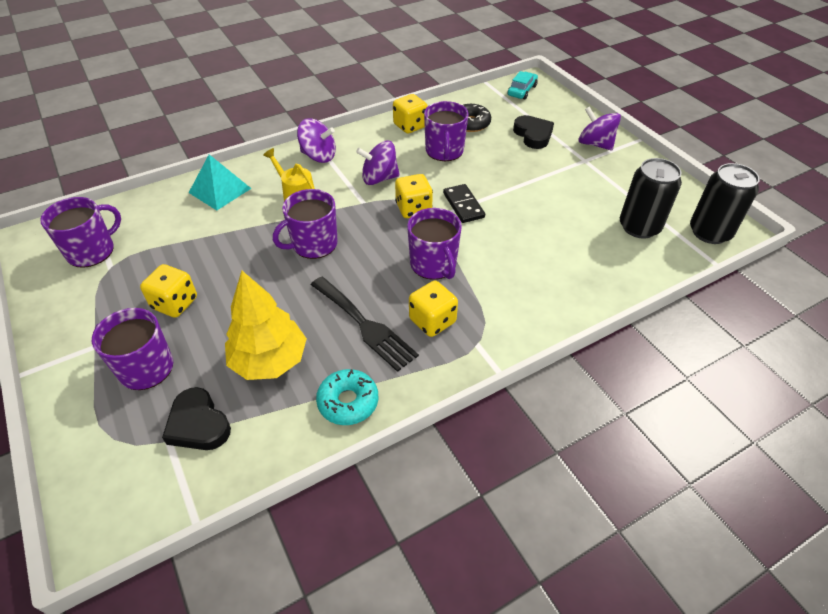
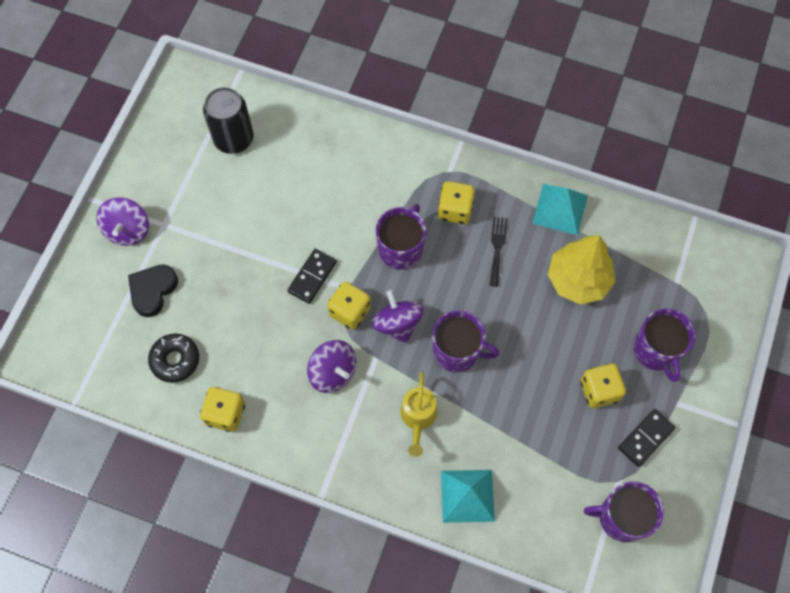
camera: 130 degrees left, 20 degrees up
black heart [162,387,231,450] -> none
purple spinning top [297,118,336,163] -> purple spinning top moved to [372,290,424,343]
black fork [311,277,419,372] -> black fork [489,217,508,287], size x0.60
turquoise donut [316,369,378,425] -> turquoise pyramid [532,184,588,235]
purple mug [424,101,469,161] -> none
turquoise car [508,71,538,100] -> none
black can [690,163,760,244] -> none
none -> black domino [618,409,676,467]

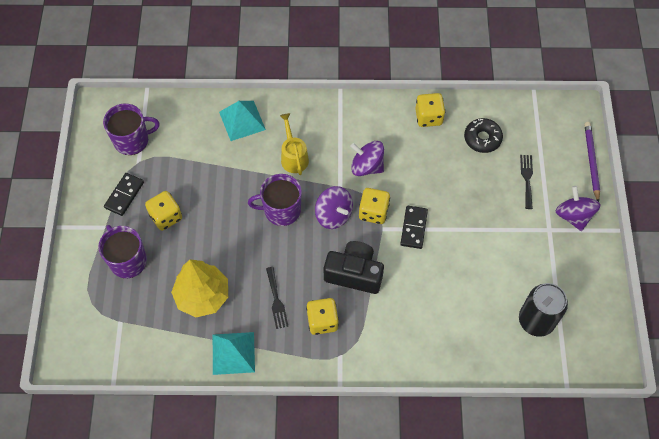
camera: 160 degrees right, 5 degrees down
black heart [128,264,178,317] -> black fork [520,155,533,209]
purple mug [376,204,426,270] -> black camera [324,241,384,294]
none -> purple pencil [584,122,600,202]

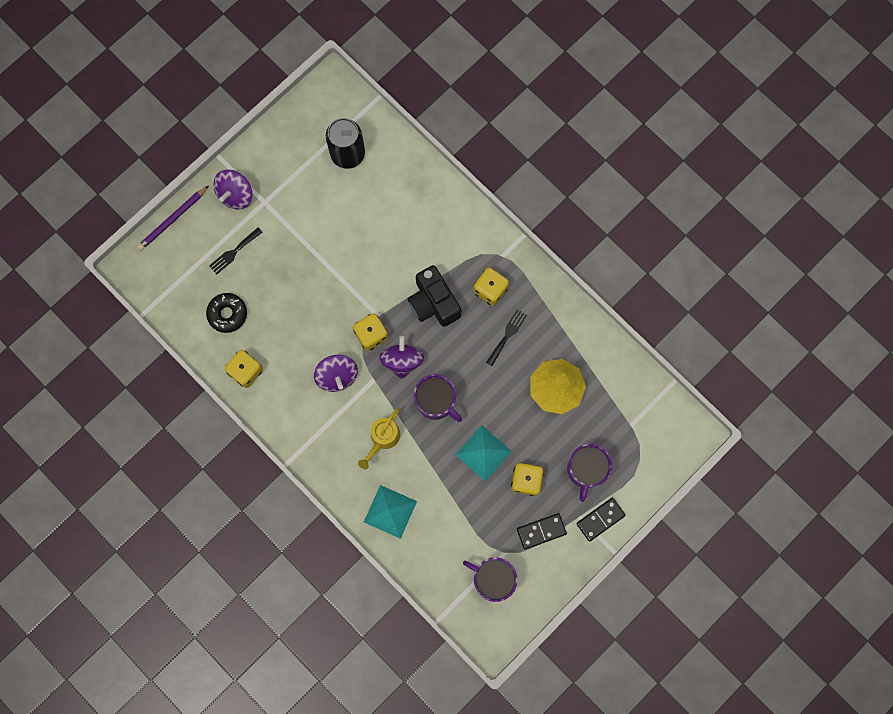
camera: 135 degrees left, 15 degrees up
turquoise pyramid [213,332,255,375] -> turquoise pyramid moved to [455,425,512,482]
black domino [401,206,428,249] -> black domino moved to [576,498,626,542]

